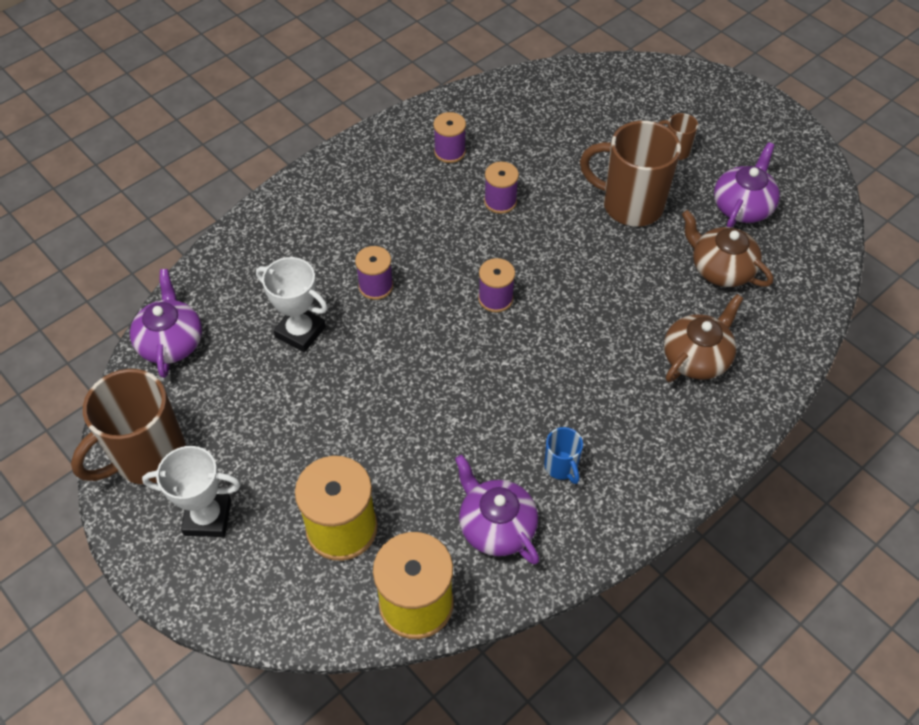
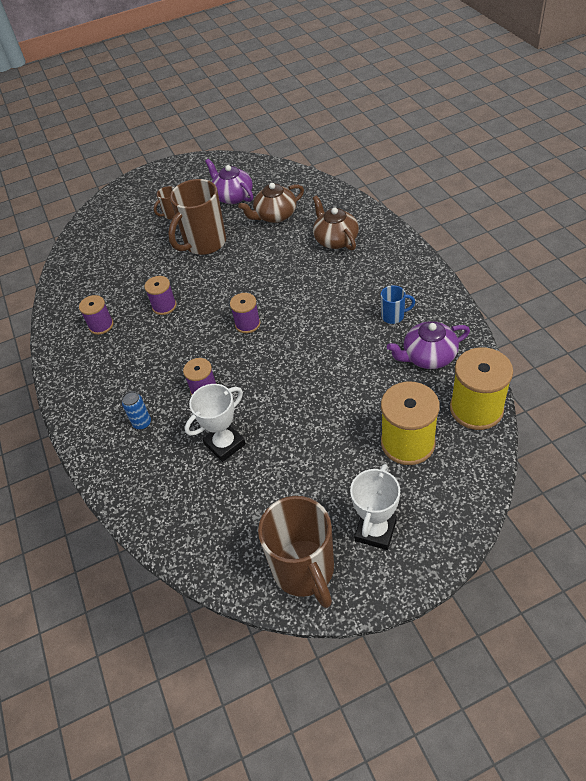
camera: 65 degrees left, 5 degrees down
purple teapot [130,269,202,378] -> none
none -> blue can [122,391,151,430]

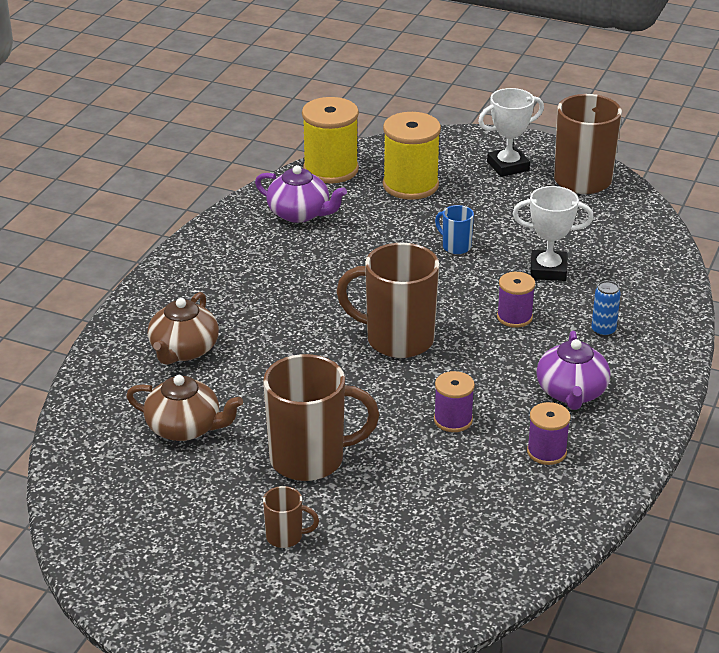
camera: 140 degrees left, 15 degrees down
purple teapot [205,159,253,204] -> purple teapot moved to [536,331,610,410]
purple spool [230,293,260,333] -> brown mug [336,243,439,358]
blue mug [381,285,415,324] -> blue mug moved to [435,205,474,254]

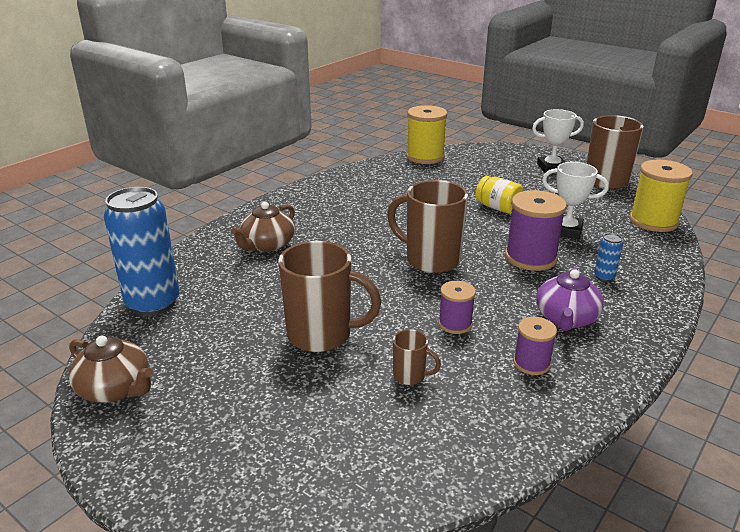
camera: 15 degrees right, 5 degrees down
brown teapot [126,375,243,441] -> brown teapot moved to [69,335,153,403]
purple teapot [255,165,347,223] -> none
brown mug [263,486,319,548] -> brown mug moved to [393,329,441,385]
yellow spool [383,112,441,200] -> yellow spool moved to [629,160,693,232]
blue mug [435,205,474,254] -> yellow jar [476,176,524,214]
purple spool [497,272,535,328] -> purple spool [505,190,567,271], size x1.77
none -> blue can [104,187,180,316]

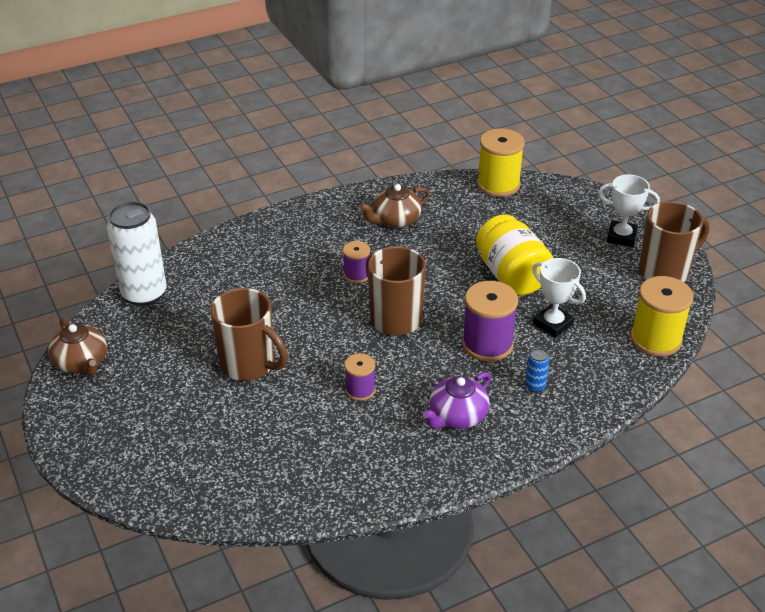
camera: 25 degrees right, 10 degrees up
blue can [104,187,180,316] -> white can [107,201,167,306]
brown teapot [231,202,295,252] -> brown teapot moved to [360,184,430,228]
brown mug [393,329,441,385] -> none
yellow jar [476,176,524,214] -> yellow jar [476,214,553,295], size x1.70
purple spool [513,317,557,375] -> purple spool moved to [343,241,370,283]

